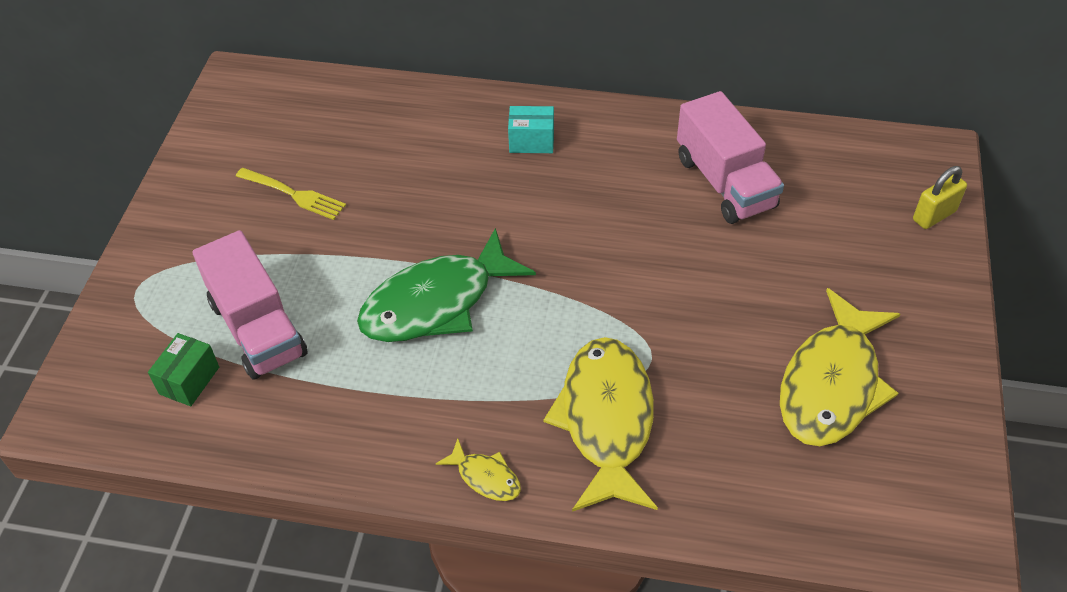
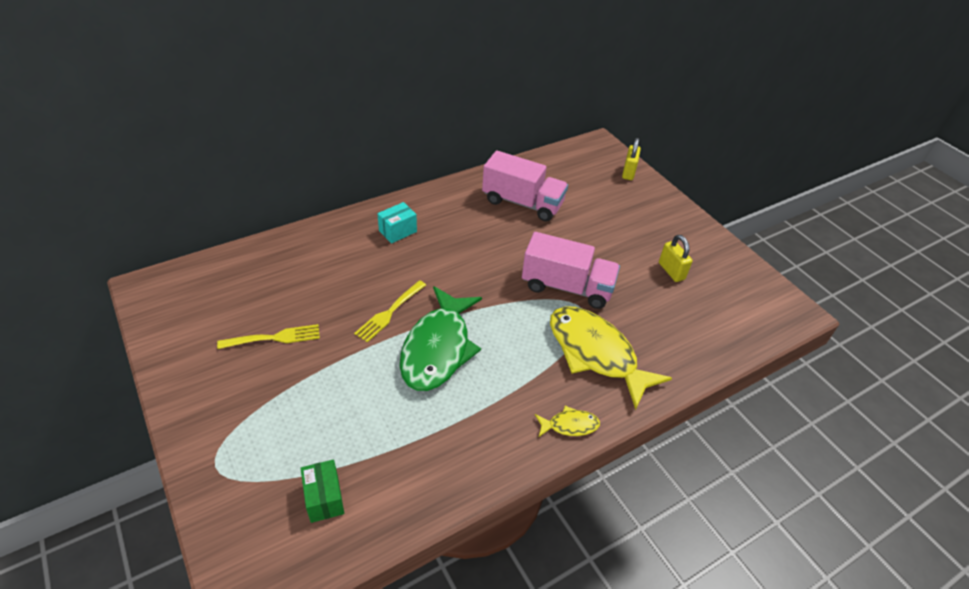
camera: 45 degrees left, 5 degrees down
pink truck [193,230,308,380] -> pink truck moved to [522,232,620,309]
yellow fish [780,288,900,446] -> yellow padlock [659,235,693,282]
none -> yellow fork [354,280,426,343]

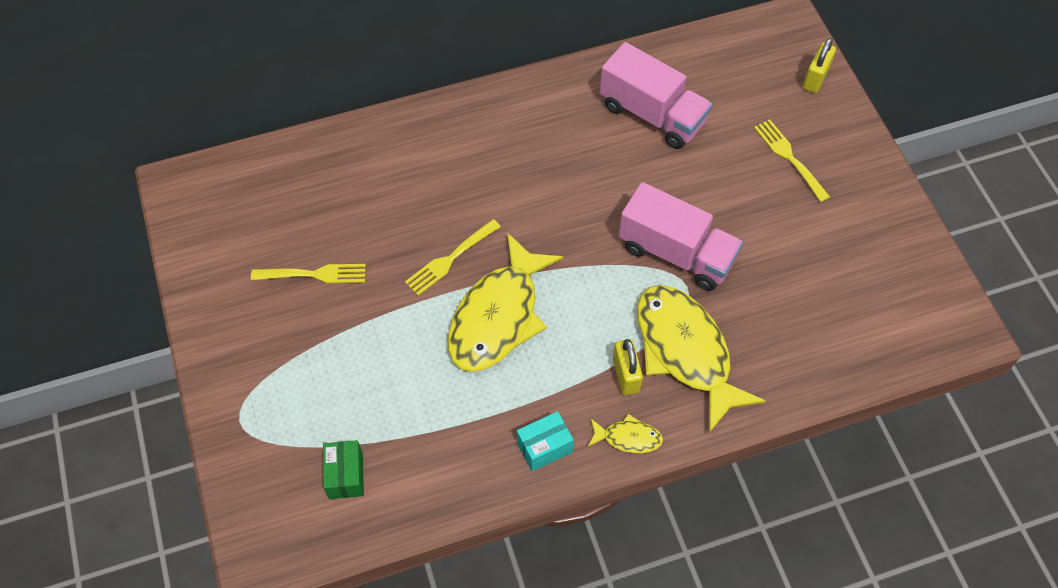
camera: 15 degrees right, 15 degrees up
turquoise box [377,202,417,244] -> turquoise box moved to [517,411,574,471]
green fish [400,286,482,391] -> yellow fish [448,233,563,372]
yellow padlock [659,235,693,282] -> yellow padlock moved to [613,339,643,396]
none -> yellow fork [754,120,830,202]

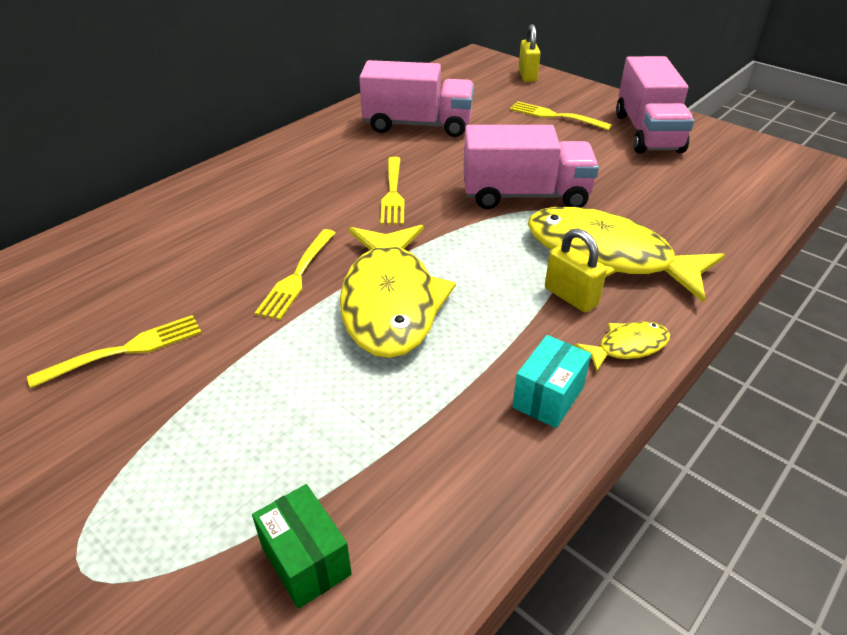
camera: 30 degrees left, 20 degrees down
none -> yellow fork [380,157,404,225]
none -> pink truck [616,56,694,153]

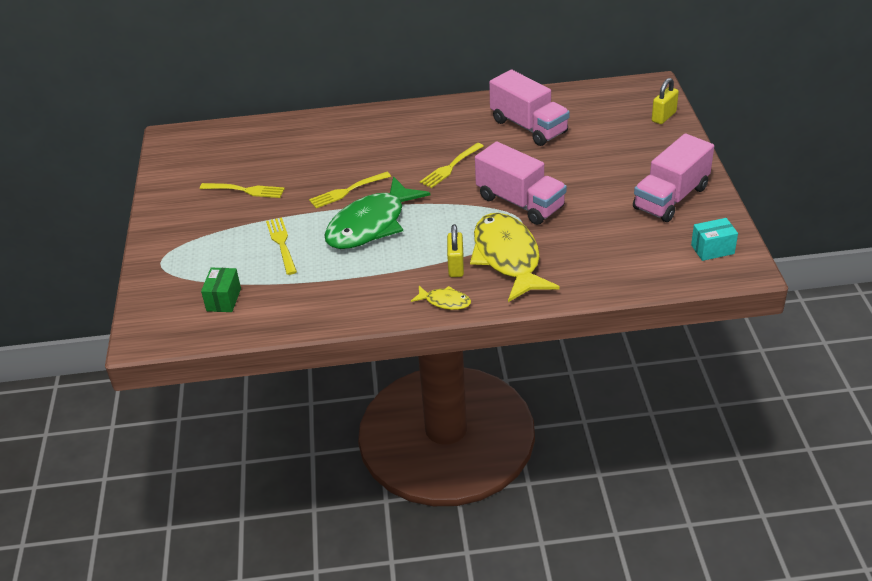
camera: 45 degrees right, 0 degrees up
yellow fish [340,225,456,358] -> green fish [324,176,430,249]
yellow fork [510,101,612,130] -> yellow fork moved to [266,217,297,275]
turquoise box [512,335,591,428] -> turquoise box moved to [691,218,738,261]

